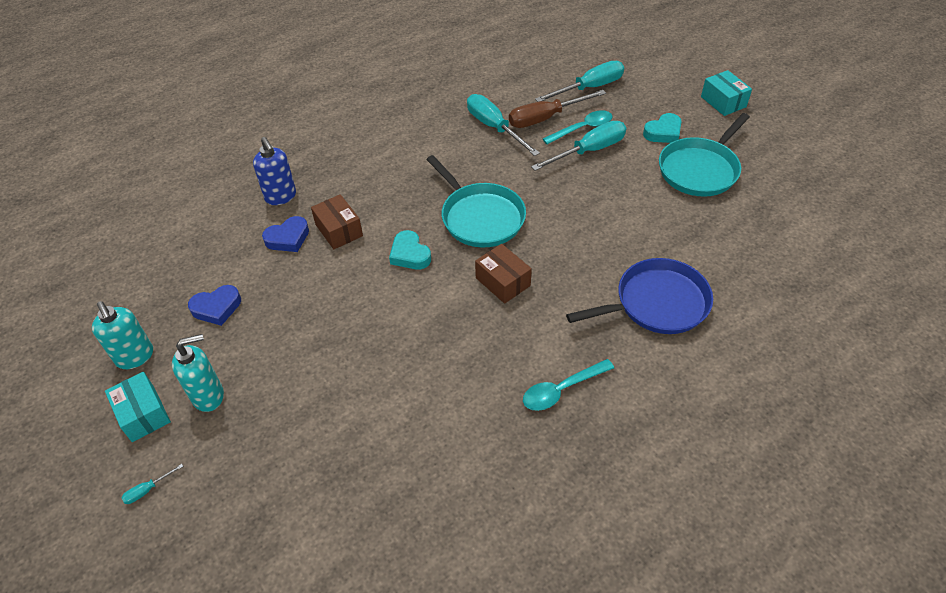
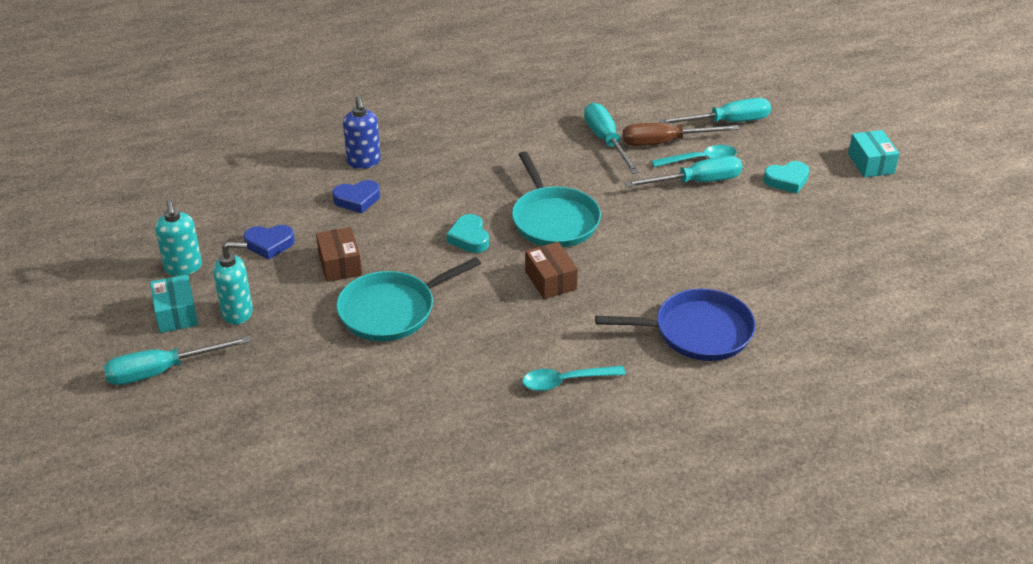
camera: 15 degrees right, 10 degrees down
turquoise screwdriver [122,464,183,504] -> turquoise screwdriver [104,336,250,385], size x2.46
brown box [311,194,363,249] -> brown box moved to [316,227,362,282]
turquoise pan [659,113,750,197] -> turquoise pan moved to [336,257,481,341]

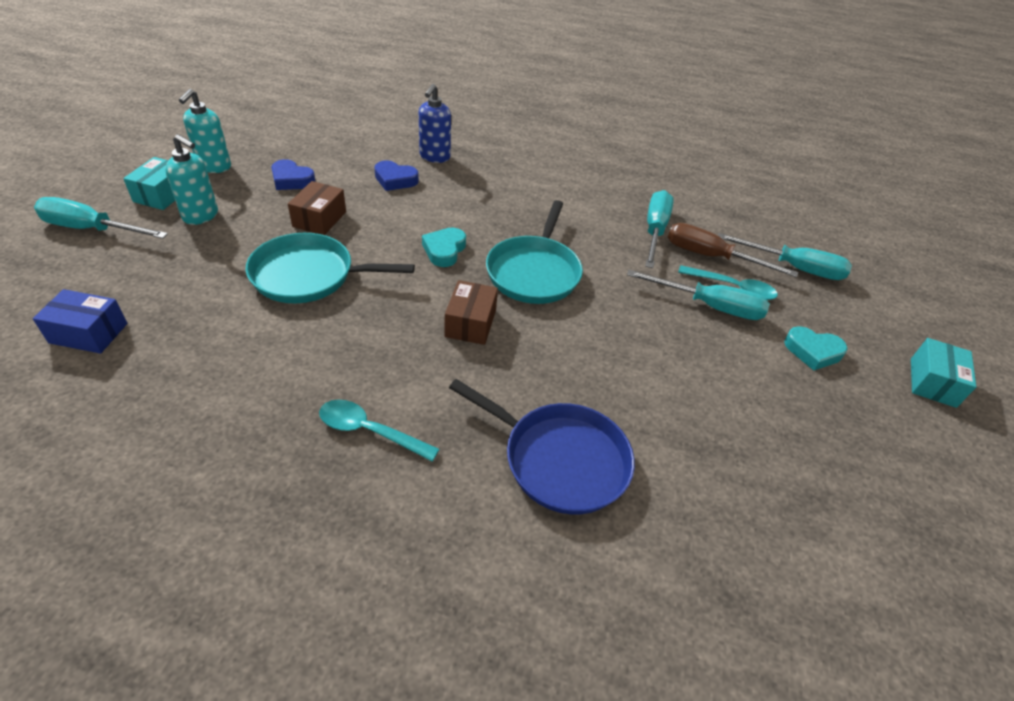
camera: 30 degrees right, 5 degrees up
none -> blue box [33,289,127,354]

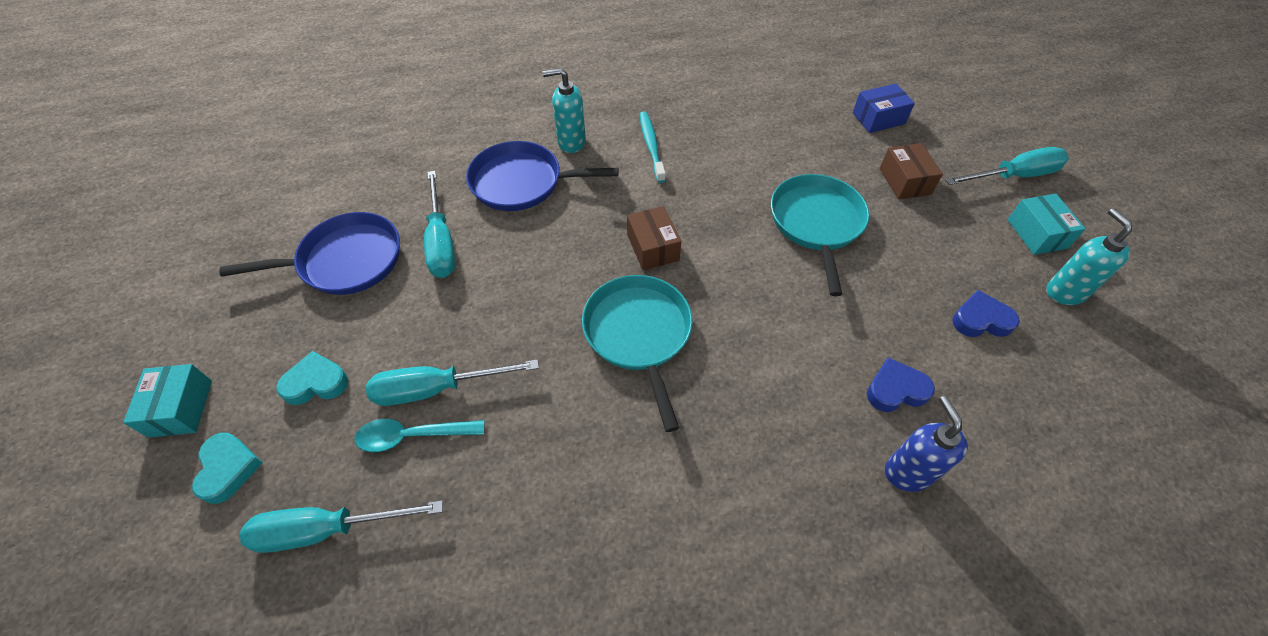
camera: 155 degrees right, 10 degrees up
turquoise soap dispenser [165,134,218,225] -> turquoise soap dispenser moved to [543,68,586,153]
turquoise pan [246,233,415,303] -> turquoise pan turned 60 degrees counterclockwise [771,174,869,296]
brown box [288,181,346,235] -> brown box moved to [879,143,943,200]
turquoise spoon [319,400,439,462] -> turquoise toothbrush [640,111,666,183]
turquoise heart [422,227,466,267] -> turquoise heart moved to [192,433,263,504]
turquoise screwdriver [645,190,674,268] -> turquoise screwdriver moved to [424,171,456,278]
brown screwdriver [668,223,798,277] -> none
none -> blue pan [219,212,400,295]

